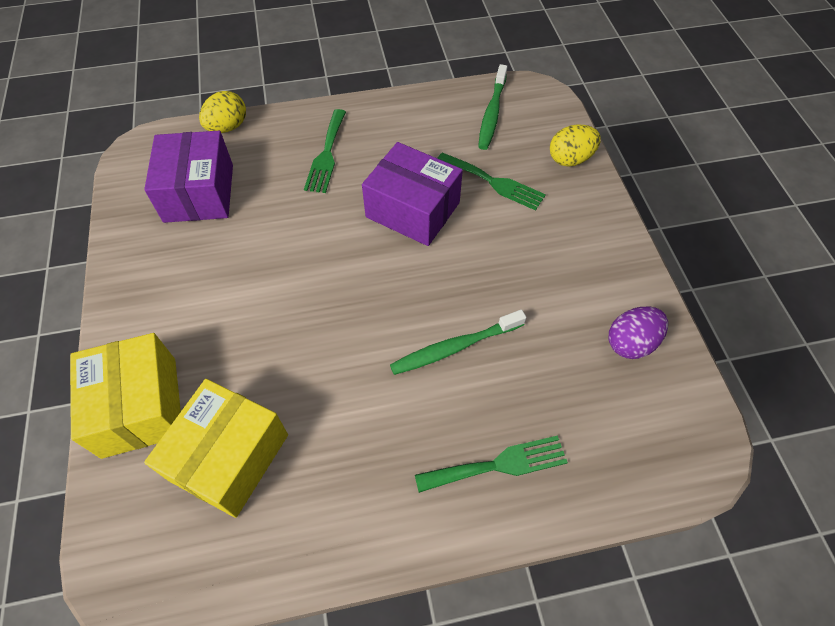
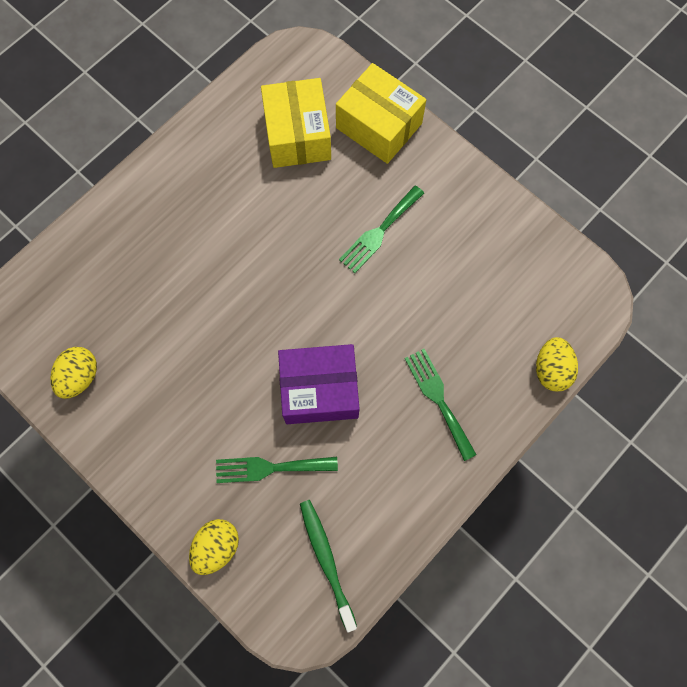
camera: 145 degrees right, 15 degrees up
purple box [144,131,233,223] -> none
green toothbrush [390,310,526,375] -> none
green fork [415,435,568,493] -> green fork moved to [339,186,424,273]
purple egg [609,307,668,359] -> yellow egg [50,347,97,399]

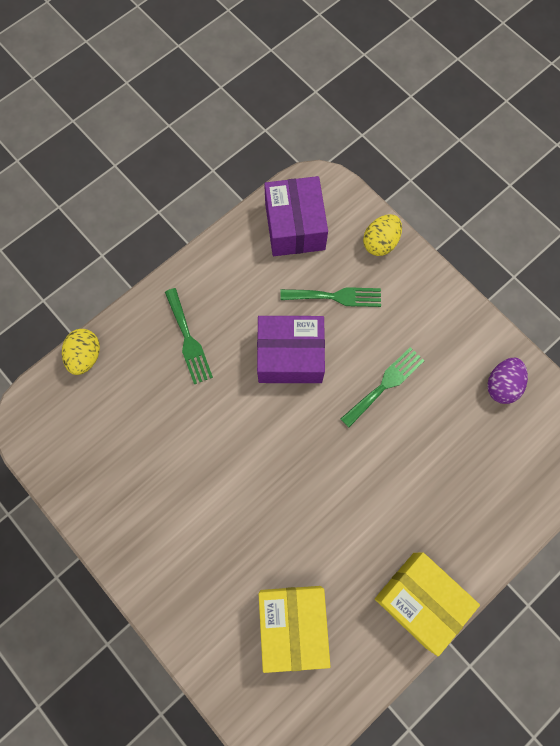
camera: 175 degrees left, 0 degrees up
yellow egg [50,347,97,399] -> purple egg [487,358,528,404]
green toothbrush [300,500,357,633] -> purple box [264,176,328,256]
yellow box [336,63,426,164] -> yellow box moved to [375,553,480,656]
green fork [339,186,424,273] -> green fork moved to [341,347,424,427]

